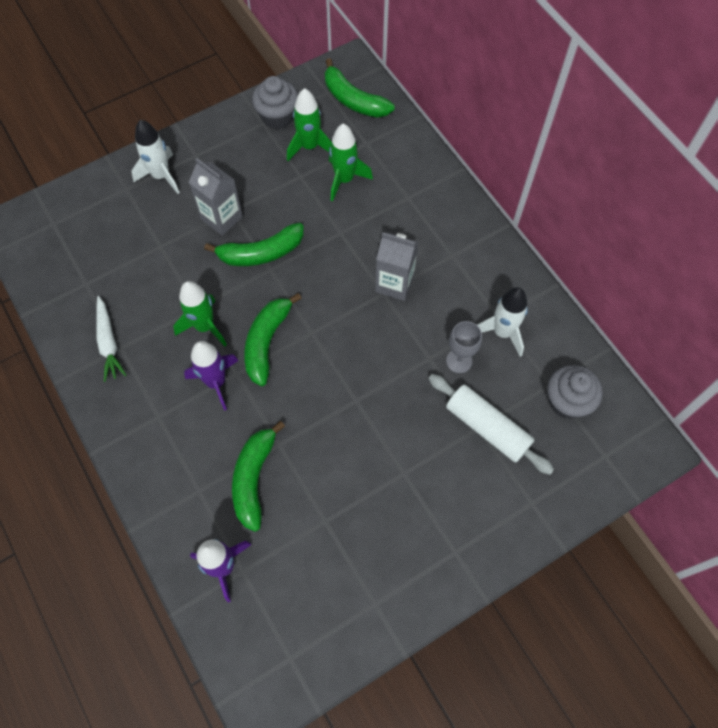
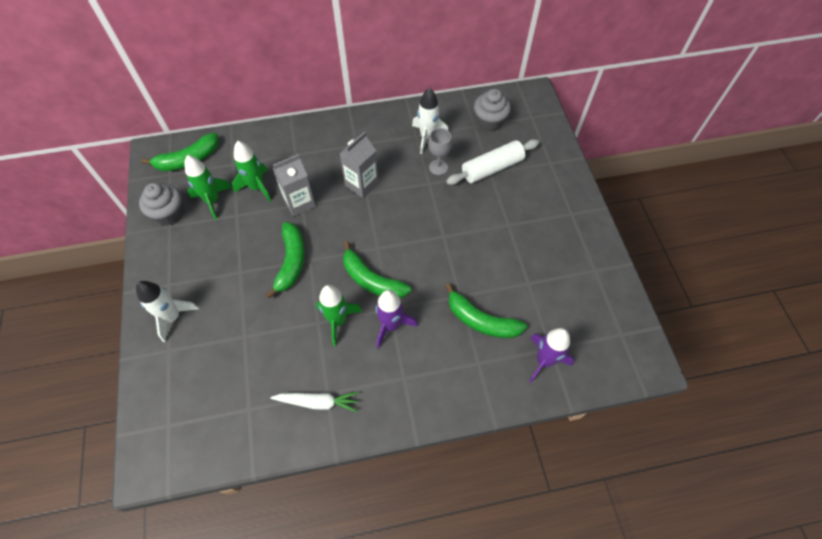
camera: 70 degrees left, 5 degrees down
grey carton [189,158,243,236] -> grey carton moved to [273,154,316,217]

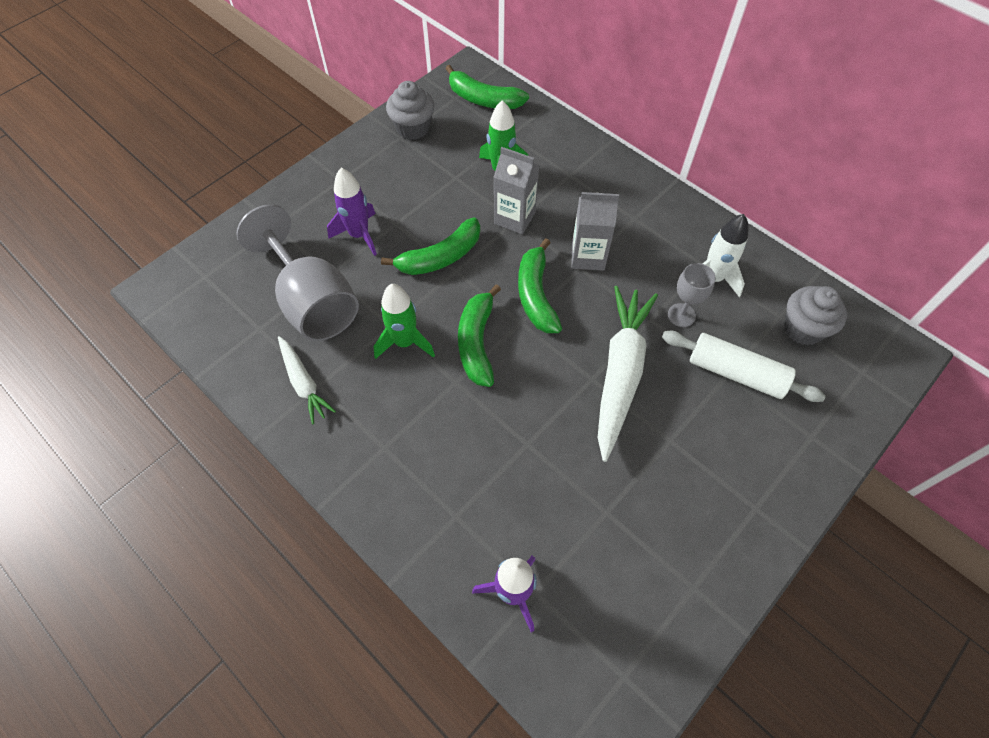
camera: 55 degrees right, 0 degrees up
white rocket [136,281,199,342] -> none
green rocket [185,155,232,220] -> none
purple rocket [376,290,418,348] -> purple rocket moved to [327,168,377,256]
green banana [445,283,527,338] -> green banana moved to [518,238,562,333]
none -> grey goblet [236,204,359,341]
none -> white carrot [598,286,658,462]

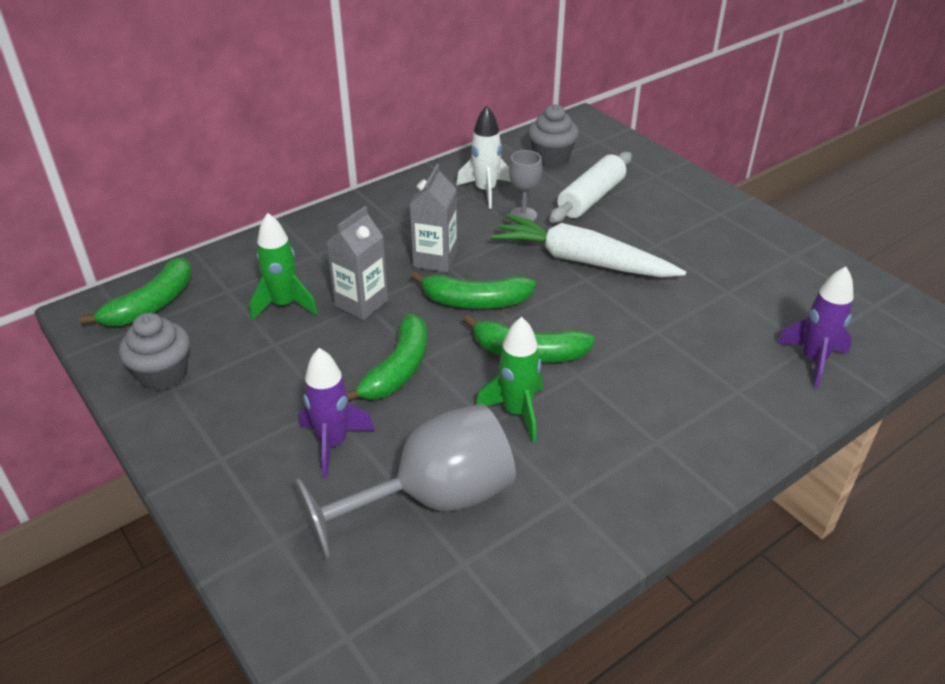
camera: 80 degrees left, 20 degrees down
white carrot [278,336,336,424] -> none
green banana [381,218,480,275] -> green banana turned 45 degrees clockwise [347,314,427,401]

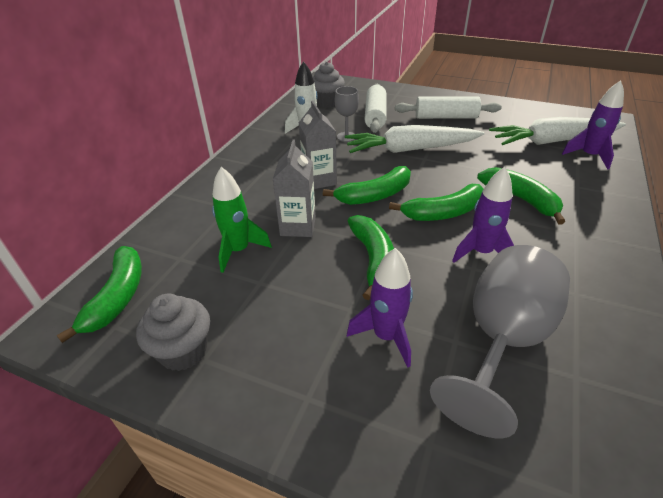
camera: 30 degrees left, 0 degrees up
green rocket [476,317,543,442] -> purple rocket [452,167,514,263]
none -> white rolling pin [395,96,502,119]
none -> green banana [477,167,565,225]
none -> white carrot [489,117,626,145]

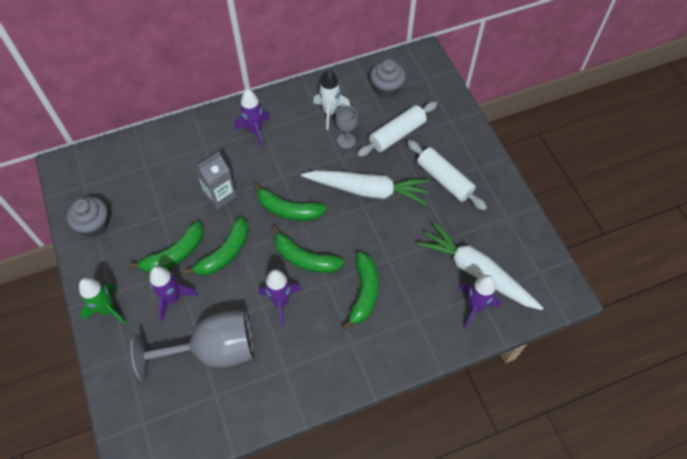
camera: 45 degrees right, 20 degrees up
green banana [57,246,142,343] -> green banana moved to [128,221,204,273]
green rocket [212,167,272,273] -> green rocket moved to [79,278,126,325]
grey carton [299,100,337,189] -> none
white carrot [345,125,485,153] -> white carrot turned 150 degrees clockwise [301,170,430,205]
none -> purple rocket [234,89,270,148]

